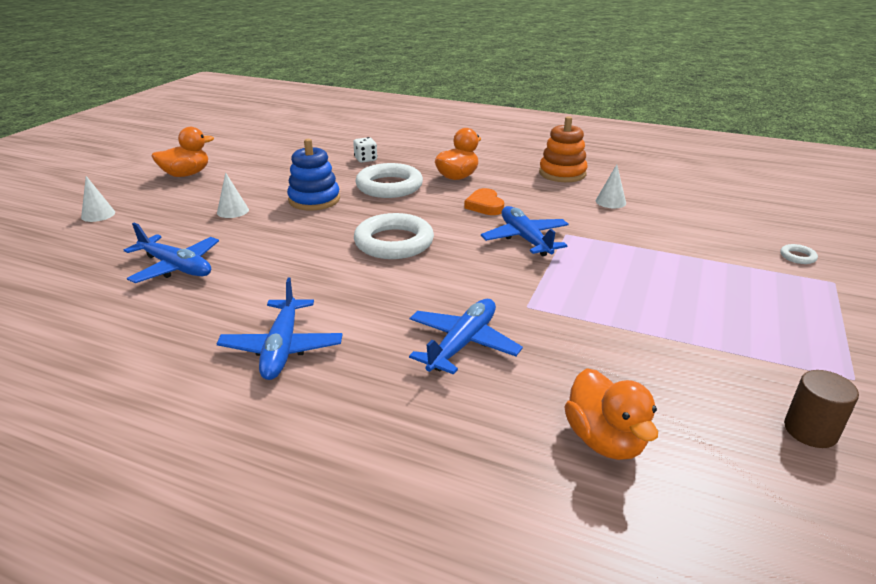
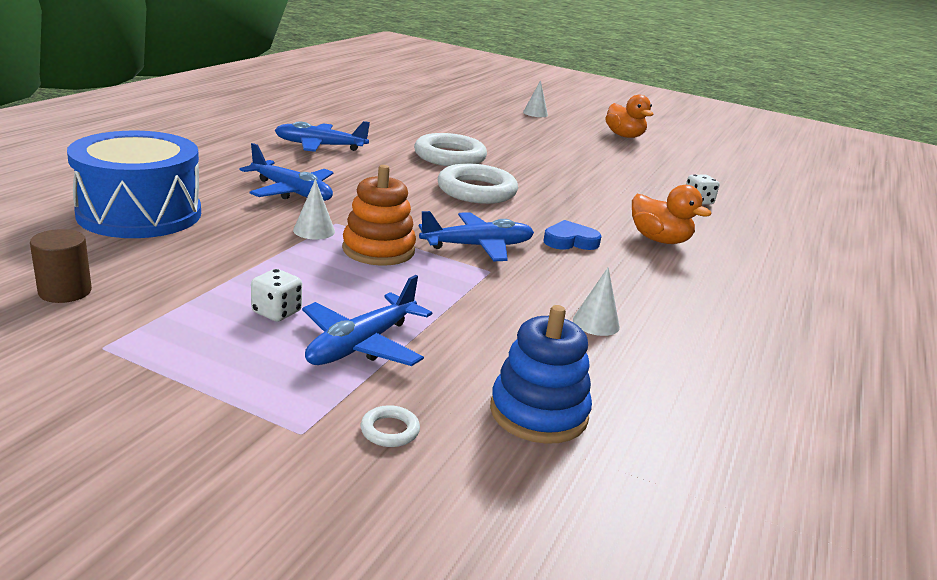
camera: 90 degrees right, 5 degrees down
blue plane [124,223,219,283] -> blue plane moved to [302,275,432,366]
white cone [217,172,249,218] -> white cone moved to [293,179,335,239]
blue stacking toy [287,139,340,210] -> blue stacking toy moved to [490,305,592,444]
white ring [355,163,423,198] -> white ring moved to [414,133,487,166]
orange heart [464,188,504,215] -> blue heart [543,220,602,250]
orange stacking toy [539,116,587,182] -> orange stacking toy moved to [342,165,416,266]
orange duck [564,368,658,460] -> blue drum [67,131,201,238]
none -> white dice [251,269,302,322]

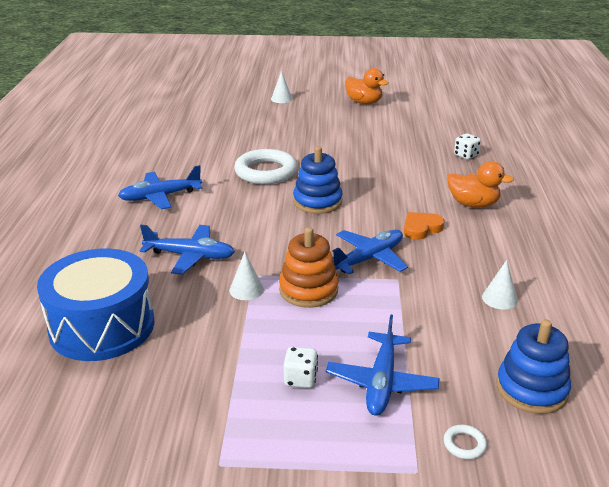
camera: 20 degrees left, 5 degrees up
brown cylinder [30,229,92,303] -> none
white ring [438,163,518,204] -> blue stacking toy [293,146,342,214]
blue heart [543,220,602,250] -> orange heart [404,212,445,240]

